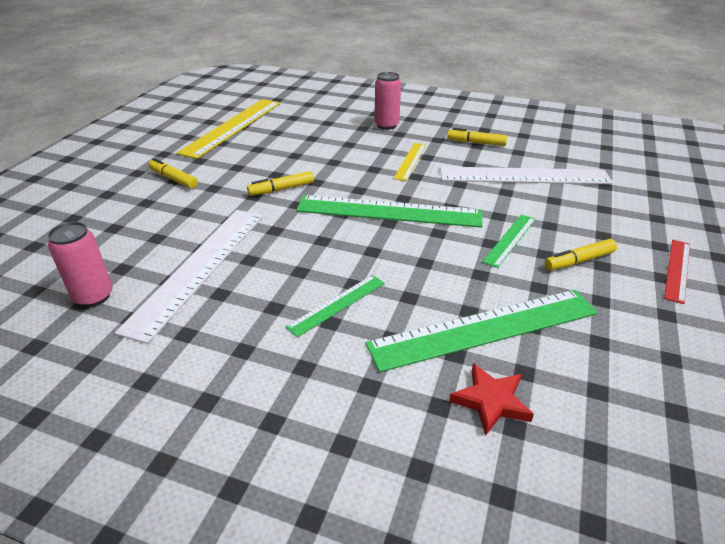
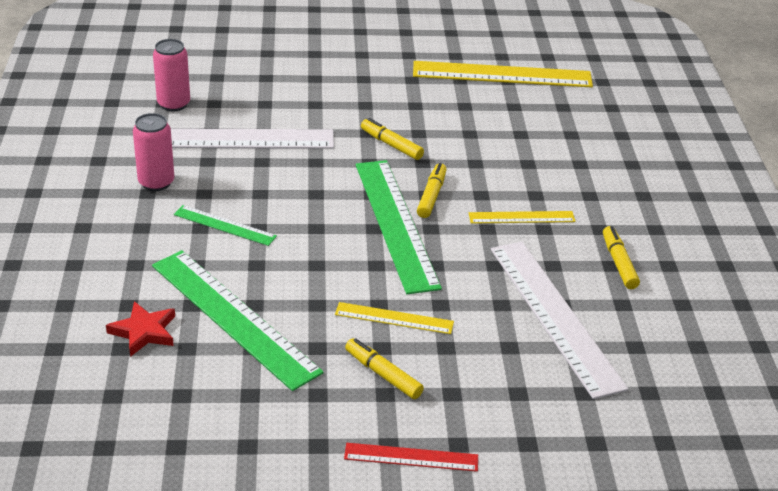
camera: 65 degrees right, 0 degrees up
yellow marker [148,158,198,189] -> yellow marker moved to [417,163,447,218]
pink can [375,72,401,130] -> pink can moved to [133,113,174,191]
green ruler [482,214,536,268] -> yellow ruler [335,302,454,334]

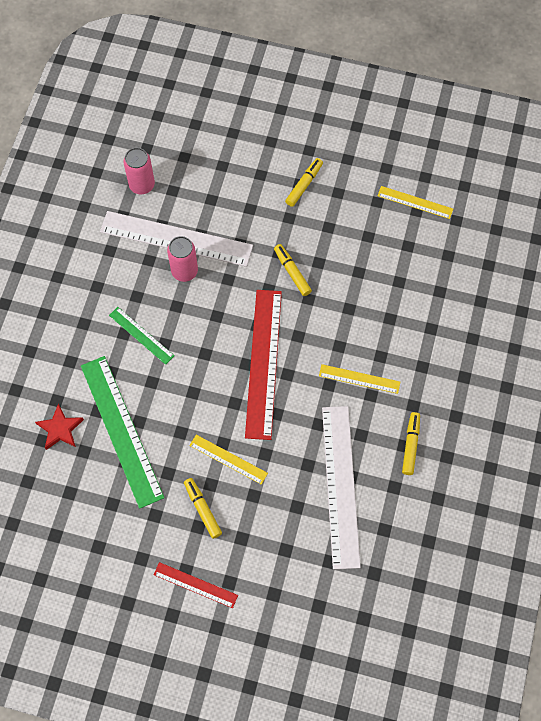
camera: 20 degrees right, 30 degrees up
pink can [133,113,174,191] -> pink can moved to [167,236,198,282]
green ruler [356,160,442,294] -> red ruler [245,290,282,440]
yellow ruler [413,61,593,88] -> yellow ruler [377,186,453,219], size x0.50
yellow marker [417,163,447,218] -> yellow marker moved to [285,158,323,207]

